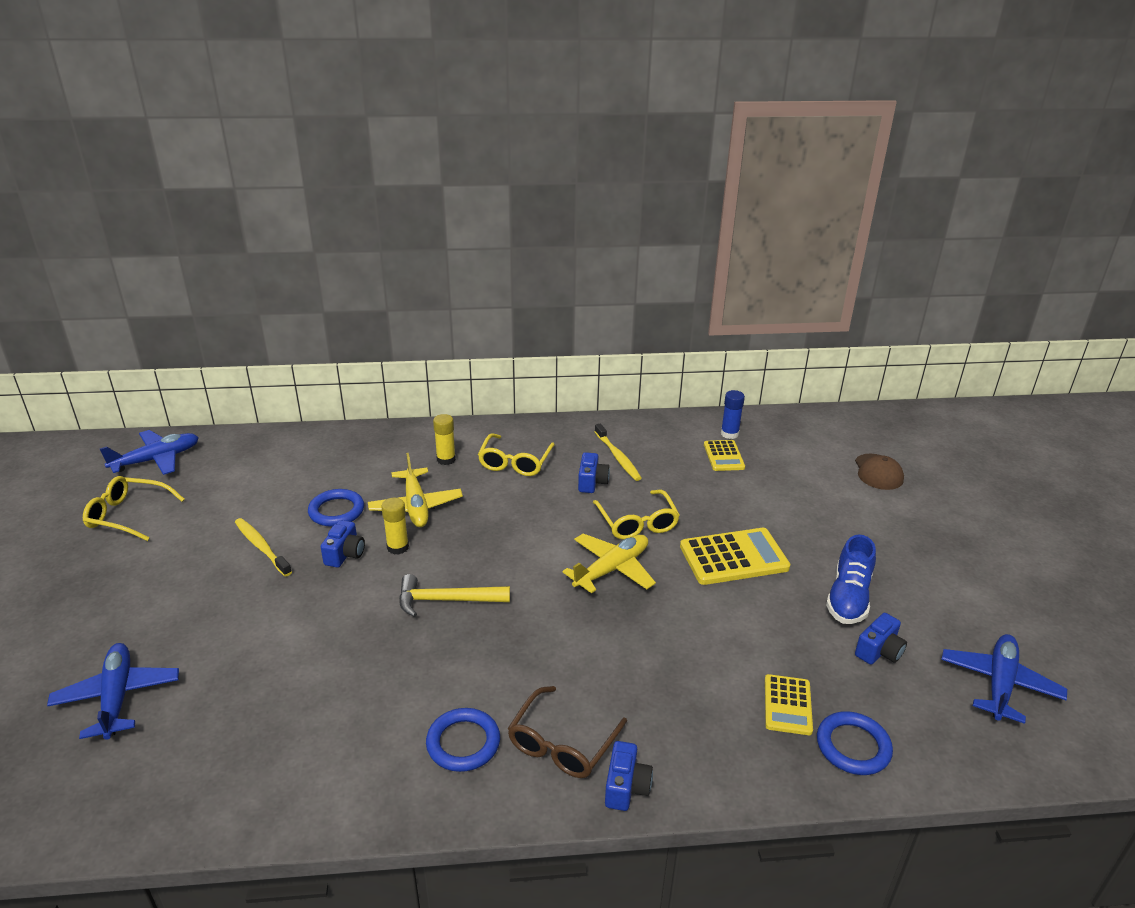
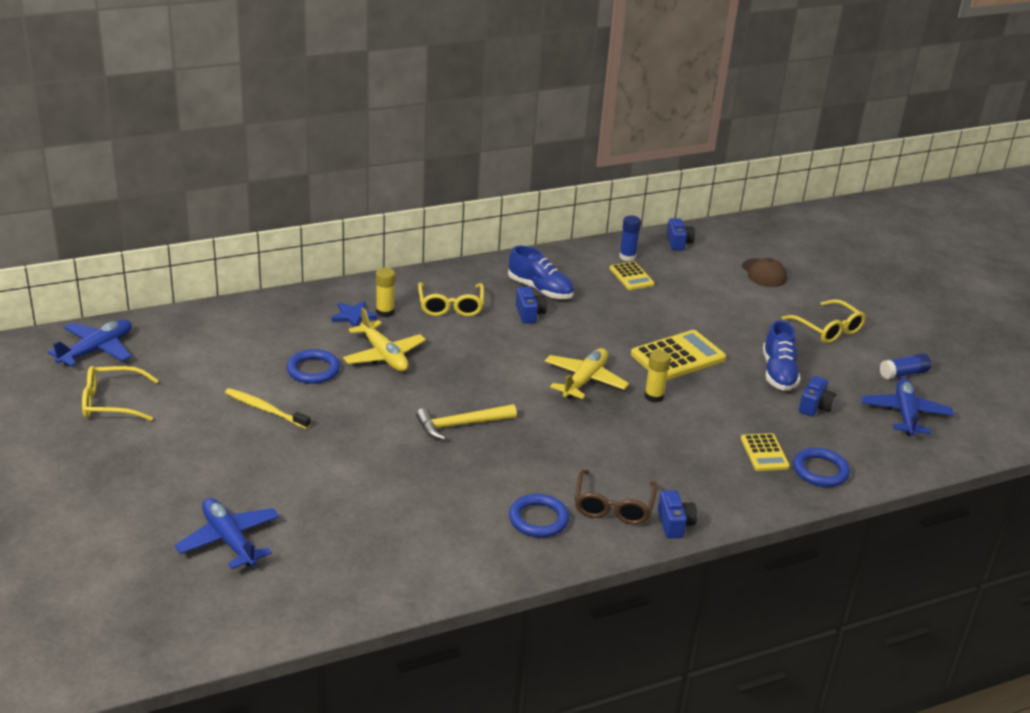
camera: 20 degrees left, 0 degrees up
blue camera [321,520,365,568] -> blue camera moved to [667,218,695,251]
yellow glue stick [381,498,409,555] -> yellow glue stick moved to [644,350,670,403]
yellow glasses [593,490,680,539] -> yellow glasses moved to [782,299,866,343]
yellow toothbrush [595,424,642,481] -> blue shoe [508,245,574,299]
none -> blue star [331,301,377,327]
none -> blue glue stick [880,353,931,380]

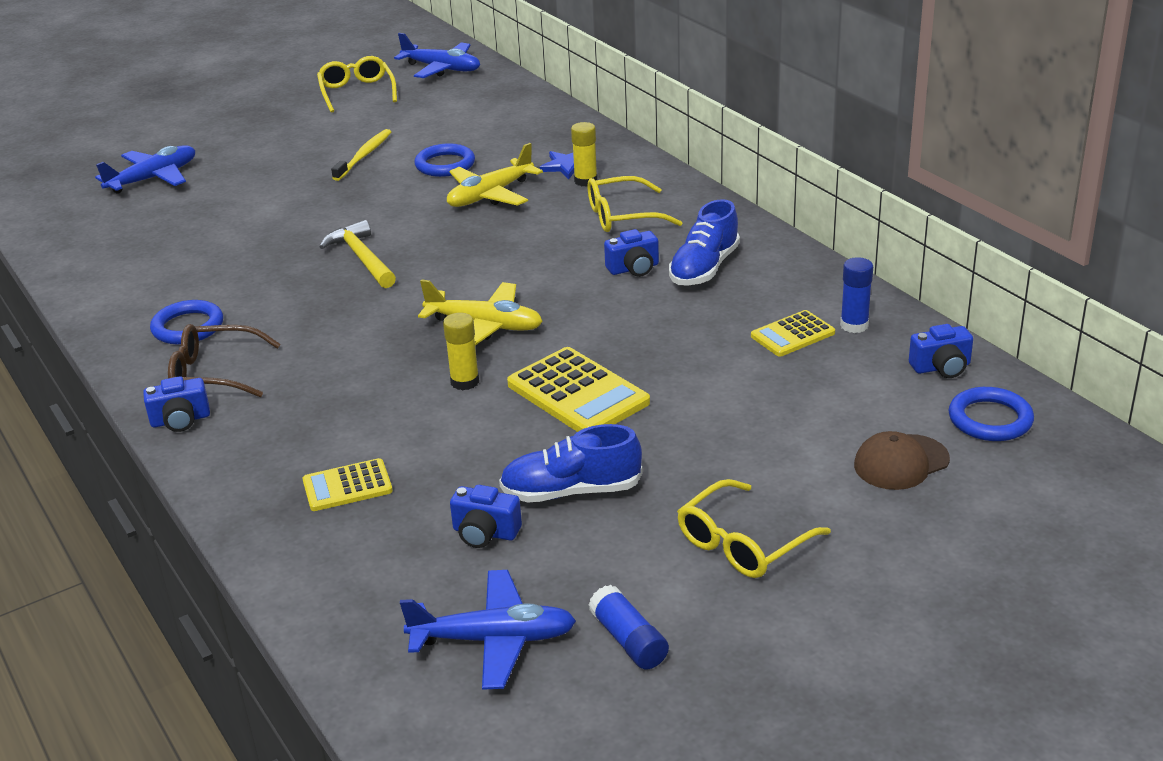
camera: 85 degrees right, 0 degrees up
blue ring [793,448,850,487] -> blue ring moved to [948,387,1034,441]

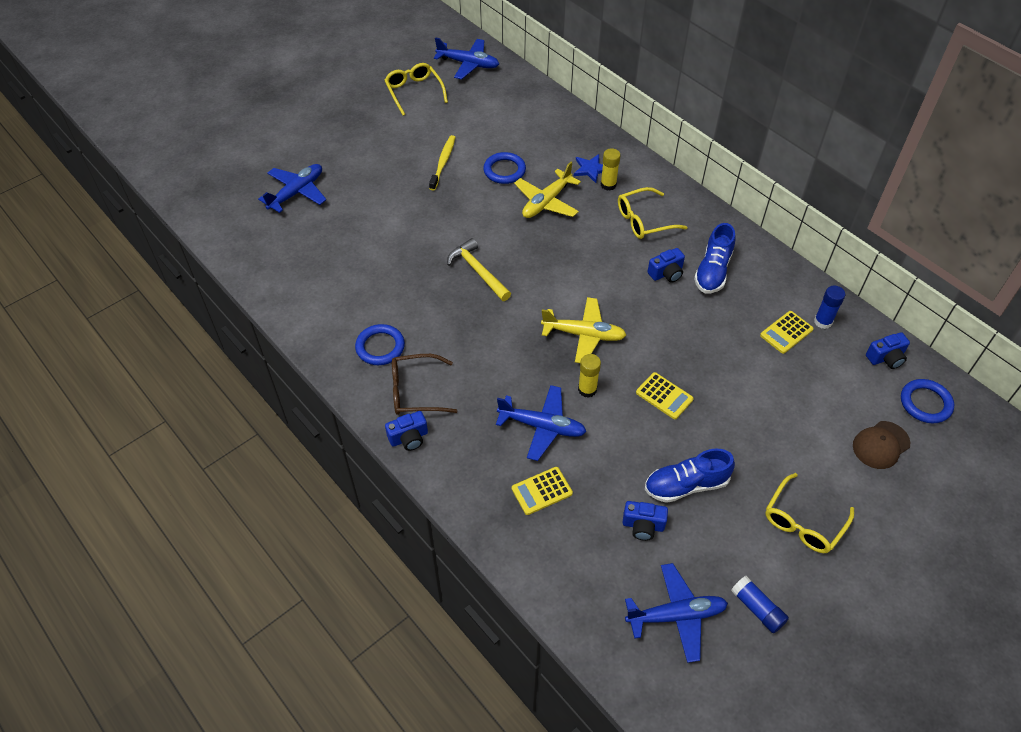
camera: 10 degrees left, 20 degrees up
yellow calculator [507,347,650,432] -> yellow calculator [636,372,694,419], size x0.59
none -> blue plane [496,385,587,461]

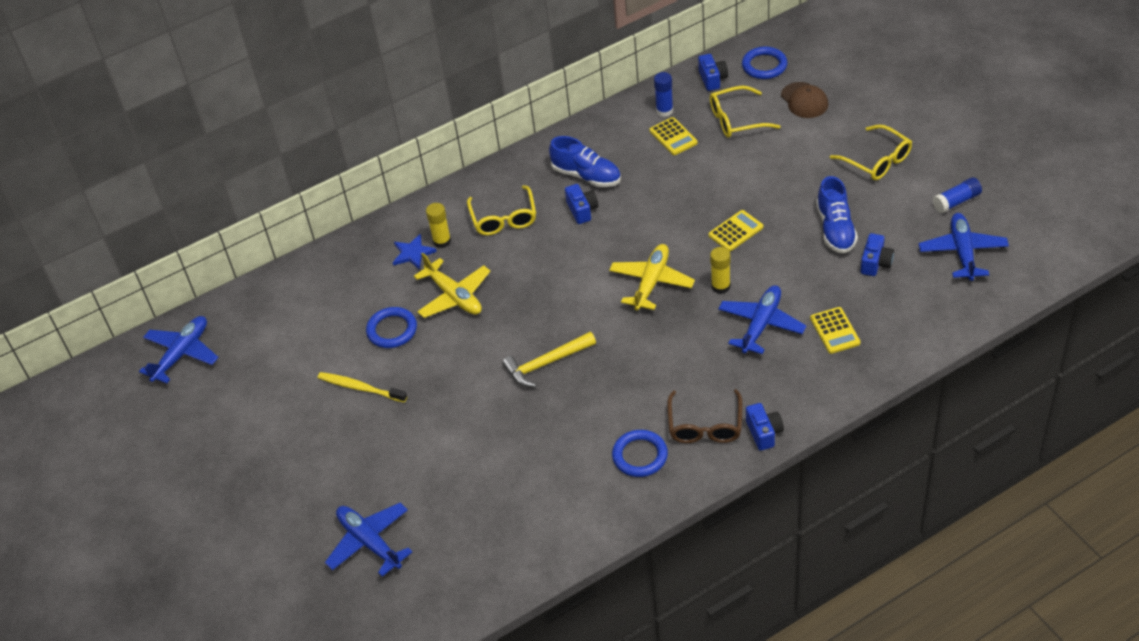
camera: 75 degrees left, 5 degrees down
yellow glasses [384,63,448,116] -> yellow glasses moved to [710,86,781,138]

